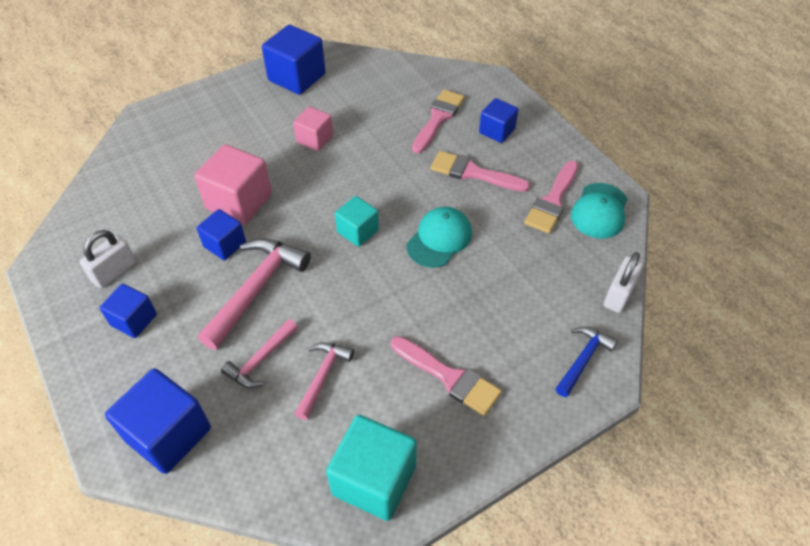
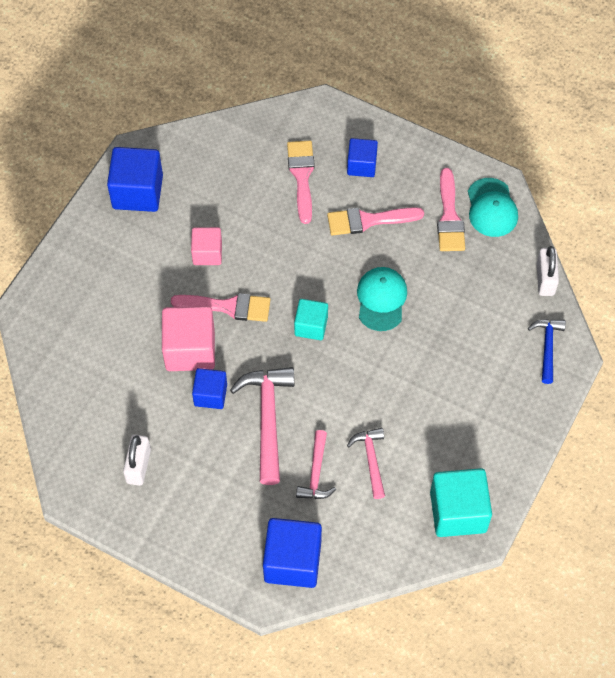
camera: 30 degrees left, 10 degrees up
blue cube [99,284,157,338] -> none
pink brush [391,336,502,416] -> pink brush moved to [171,293,270,322]

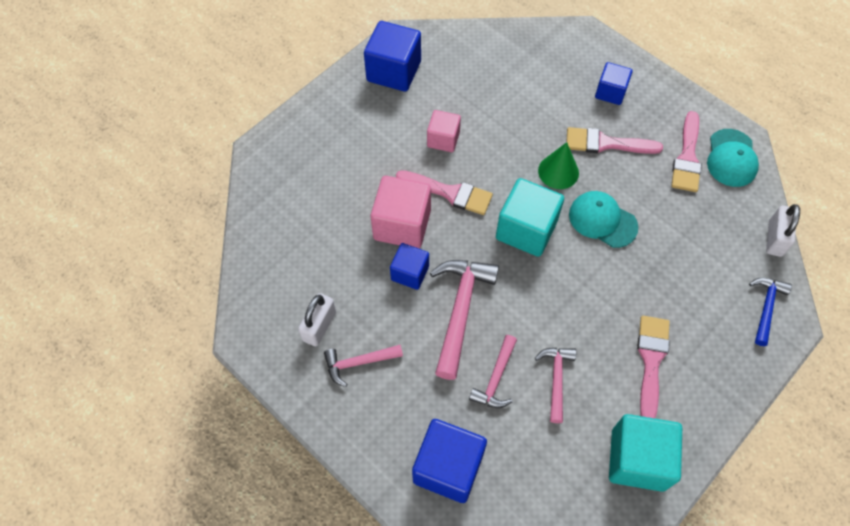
camera: 15 degrees right, 0 degrees up
pink brush [287,141,315,224] -> pink brush moved to [637,316,670,418]
turquoise cube [294,299,328,340] -> turquoise cube [496,178,564,257], size x1.66
turquoise cap [357,267,407,331] -> turquoise cap turned 75 degrees counterclockwise [569,191,638,248]
none -> pink hammer [324,345,403,387]
none -> green cone [538,142,579,189]

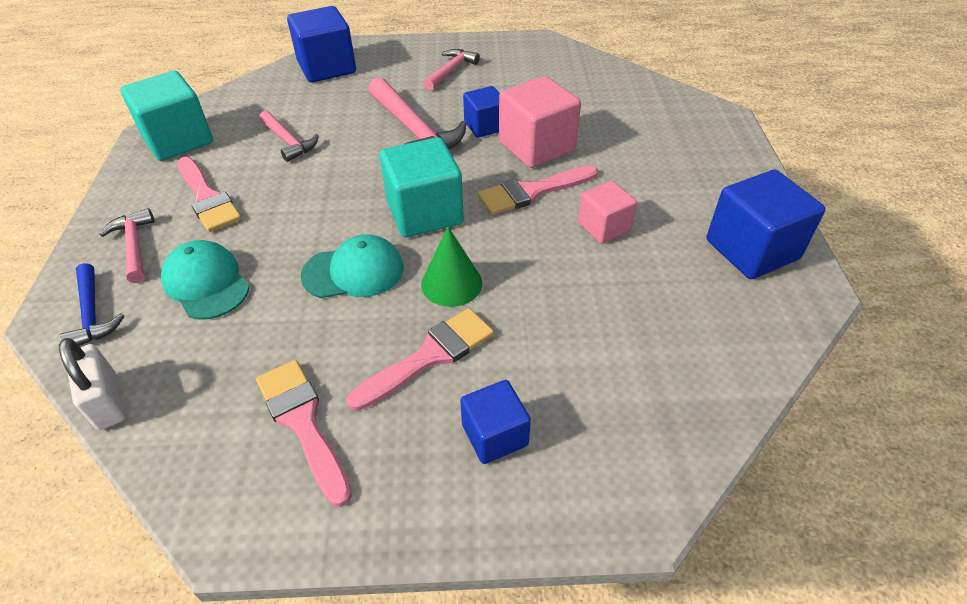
camera: 135 degrees right, 15 degrees down
white padlock [298,293,336,346] -> none
pink hammer [469,335,517,408] -> pink hammer moved to [99,208,154,283]
turquoise cap [707,129,759,187] -> turquoise cap moved to [161,240,250,319]

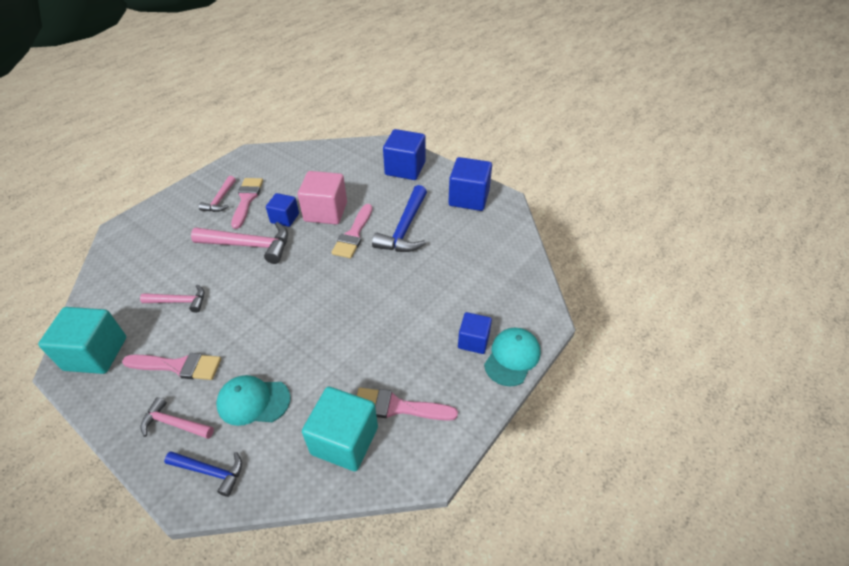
camera: 50 degrees left, 0 degrees up
white padlock [59,338,126,430] -> none
blue cube [287,6,356,83] -> blue cube moved to [383,129,426,180]
turquoise cap [301,234,403,298] -> turquoise cap moved to [484,328,540,386]
pink brush [346,308,494,411] -> pink brush moved to [231,178,263,229]
turquoise cube [380,137,464,238] -> turquoise cube moved to [302,387,378,471]
green cone [421,227,482,307] -> none
pink hammer [424,49,480,90] -> pink hammer turned 150 degrees counterclockwise [199,176,236,212]
pink cube [578,181,637,244] -> blue hammer [372,185,427,252]

